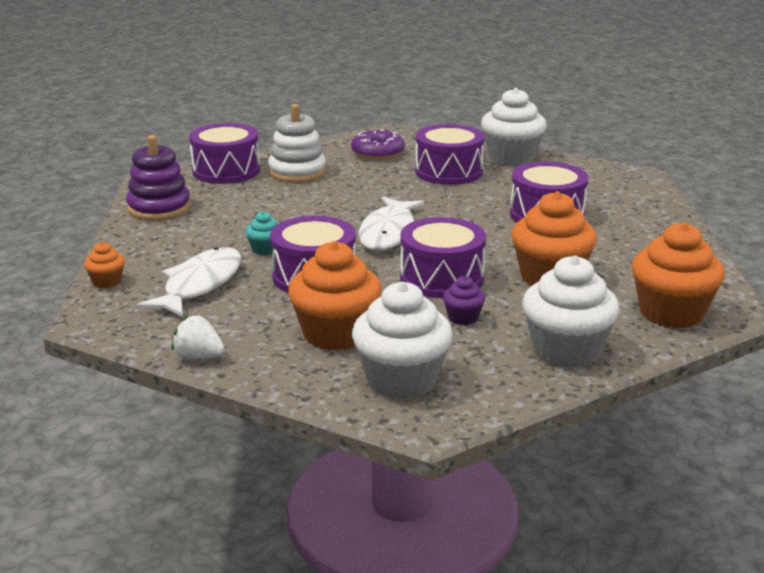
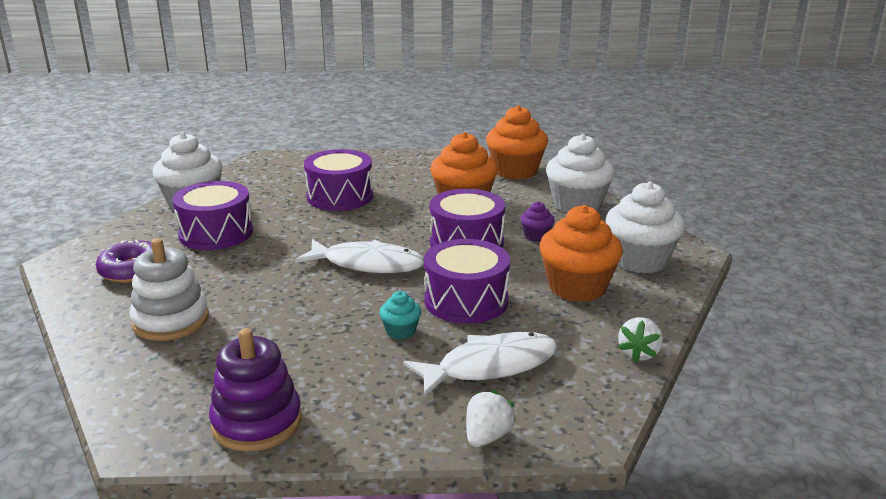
camera: 90 degrees left, 0 degrees up
orange cupcake [84,242,125,288] -> white strawberry [466,390,516,447]
white fish [137,247,241,317] -> white fish turned 135 degrees clockwise [403,332,557,397]
purple drum [189,123,260,184] -> none

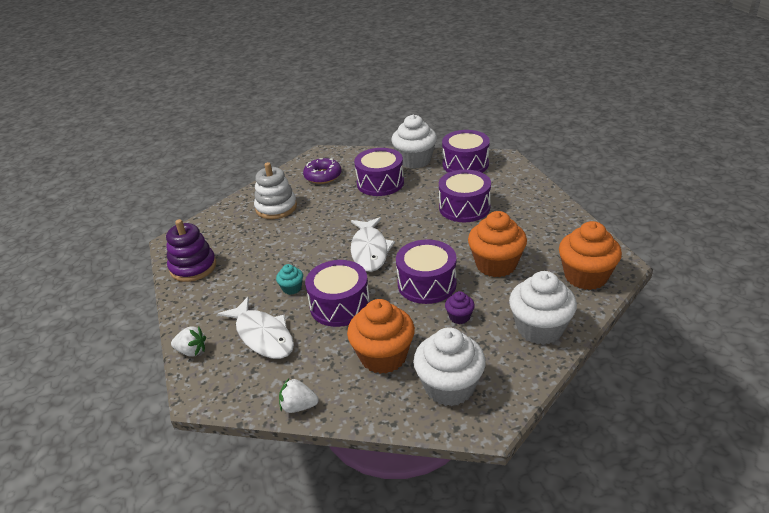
camera: 75 degrees right, 10 degrees up
none -> purple drum [442,130,490,173]

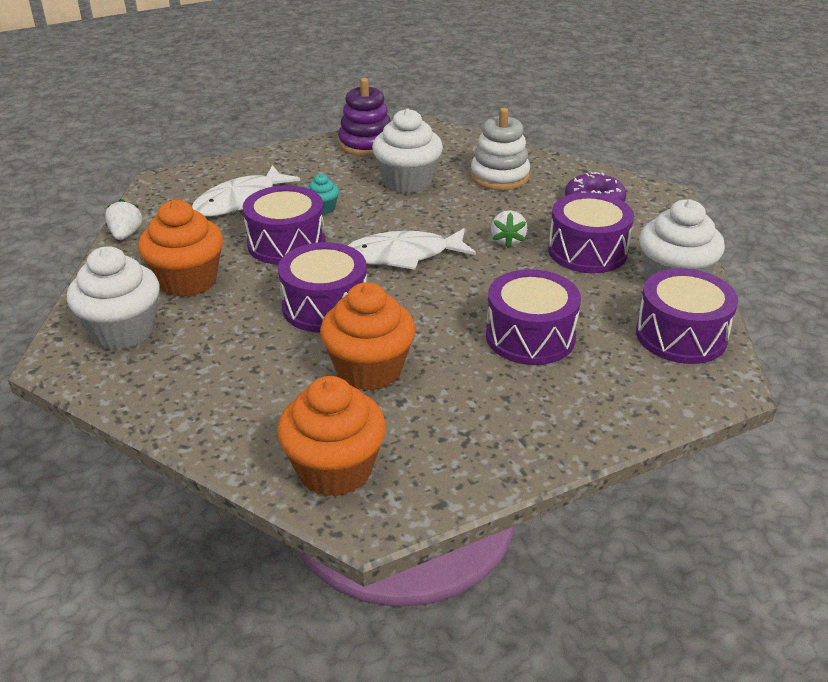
camera: 80 degrees right, 0 degrees up
white strawberry [171,326,206,357] -> white strawberry moved to [491,210,527,248]
purple cupcake [445,291,475,324] -> none
white cupcake [509,271,577,345] -> white cupcake moved to [372,109,443,193]

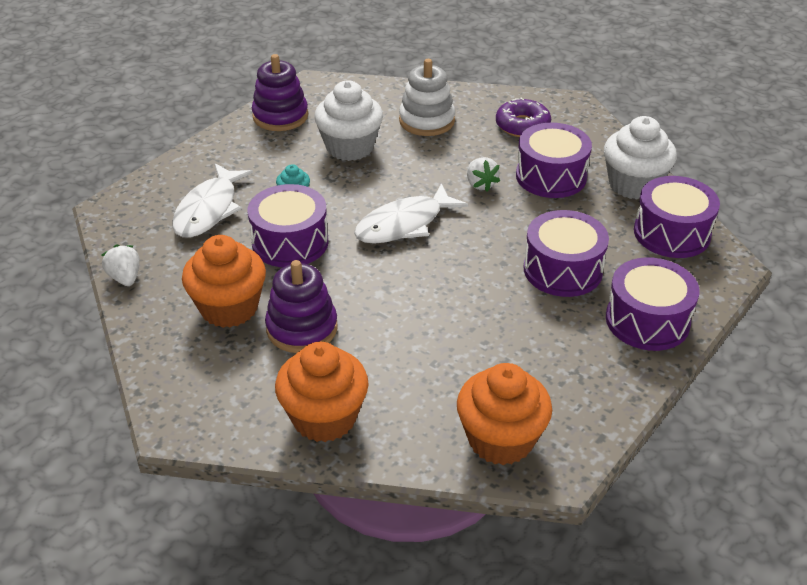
camera: 25 degrees left, 5 degrees up
white cupcake [67,246,160,350] -> none
purple drum [278,242,367,333] -> purple drum moved to [606,257,699,351]
orange cupcake [320,282,416,391] -> orange cupcake moved to [275,342,369,442]
none -> purple stacking toy [265,260,338,353]

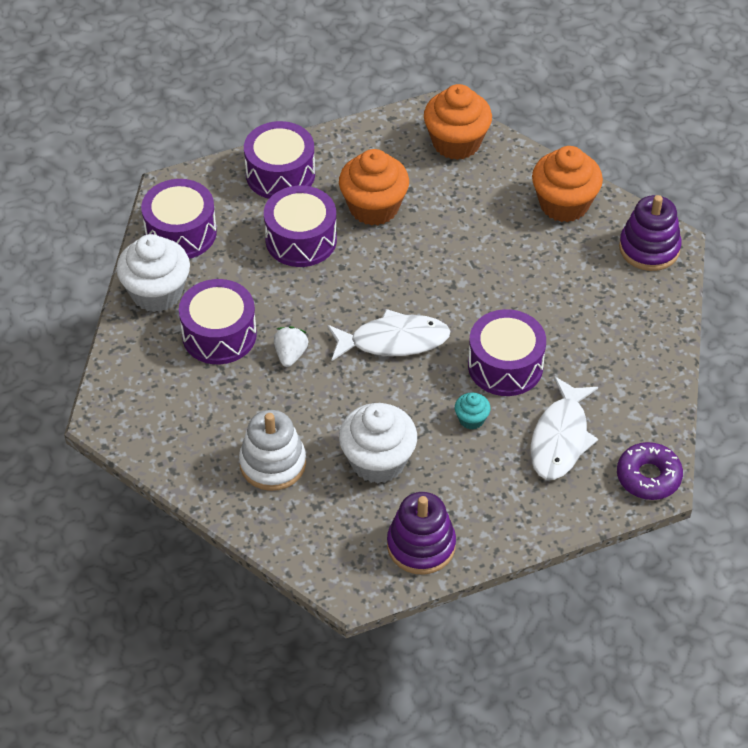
camera: 150 degrees left, 10 degrees up
white strawberry [102,245,140,286] -> none
white fish [172,163,253,238] -> white fish turned 150 degrees clockwise [531,376,598,480]
orange cupcake [182,235,266,328] -> orange cupcake moved to [339,149,409,226]
purple stacking toy [265,260,338,353] -> purple stacking toy moved to [619,195,682,271]
purple donut [496,98,551,137] -> purple donut moved to [617,442,683,500]

